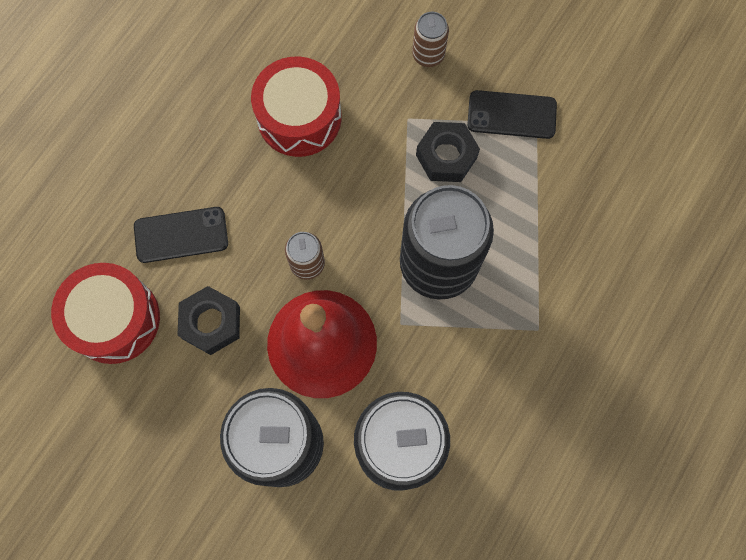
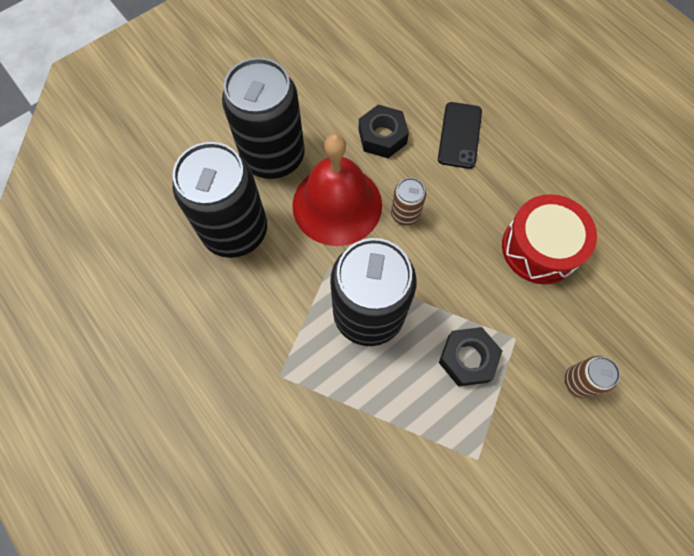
camera: 110 degrees right, 5 degrees down
red drum [51,263,160,364] -> none
black phone [467,90,557,139] -> none

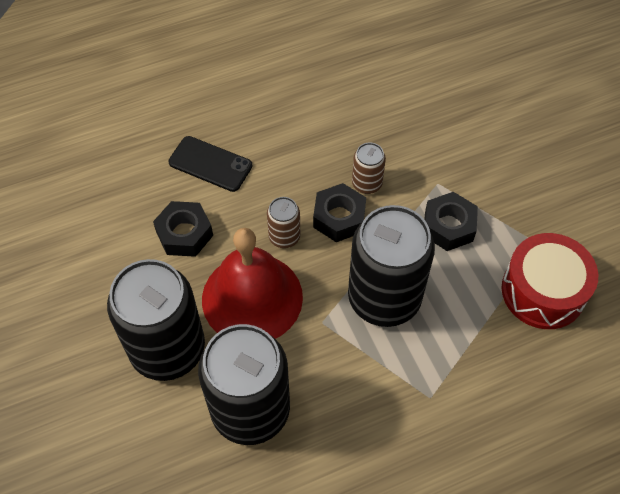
camera: 75 degrees left, 10 degrees down
red drum [502,194,597,284] -> red drum moved to [502,233,598,329]
brown can [565,356,620,398] -> brown can moved to [352,143,386,194]
none -> black nut [313,183,366,242]

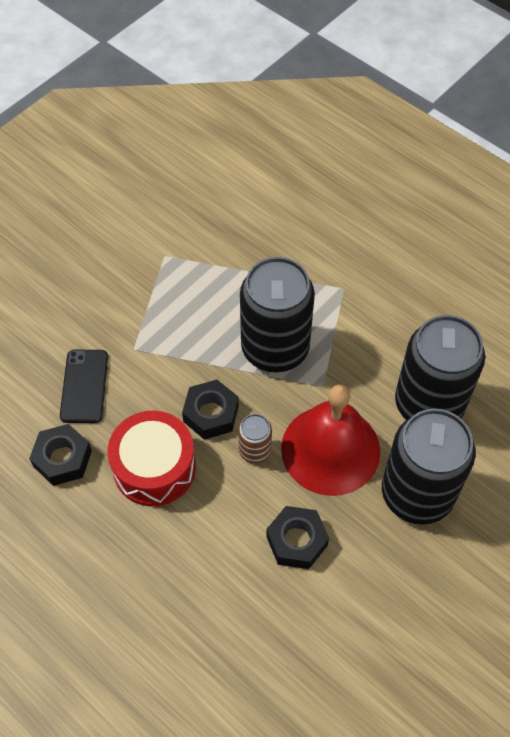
camera: 115 degrees left, 0 degrees up
black phone [168,136,253,192] -> black phone moved to [60,350,108,423]
brown can [352,143,386,194] -> none
black nut [424,192,478,251] -> black nut moved to [29,424,92,486]
red drum [502,233,598,329] -> red drum moved to [107,411,196,506]

